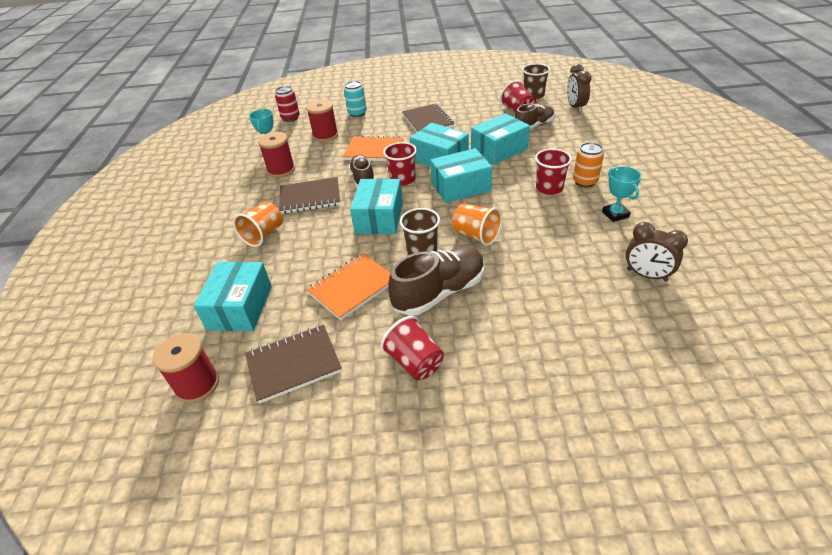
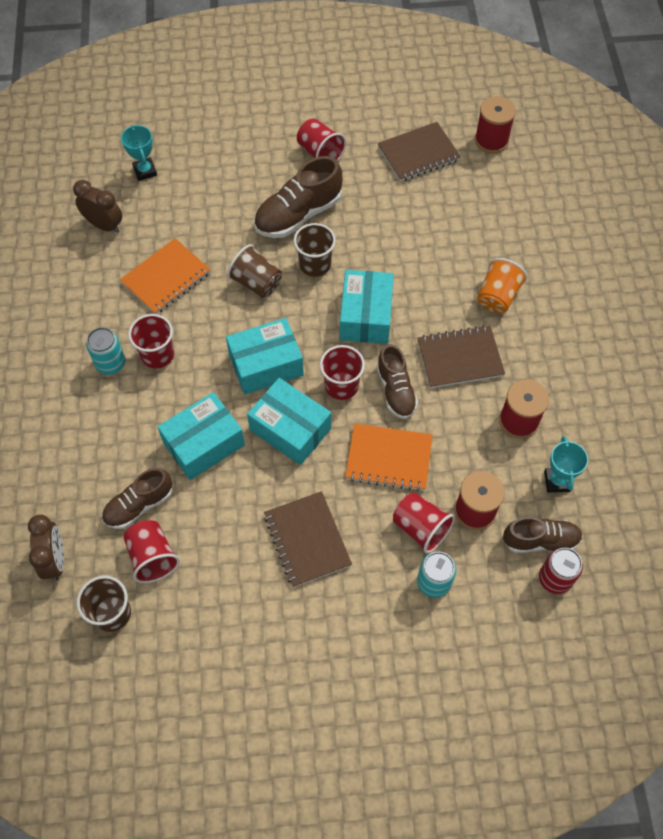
camera: 175 degrees right, 20 degrees up
turquoise box [193,261,272,331] -> none
orange notebook [306,253,391,320] -> orange notebook moved to [120,238,211,314]
orange cup [452,203,502,246] -> brown cup [227,244,282,298]
orange can [573,142,604,188] -> turquoise can [86,327,125,375]
turquoise trophy [602,166,641,222] -> turquoise trophy moved to [121,125,157,181]
none -> red cup [393,492,455,553]
none -> brown shoe [503,517,583,553]

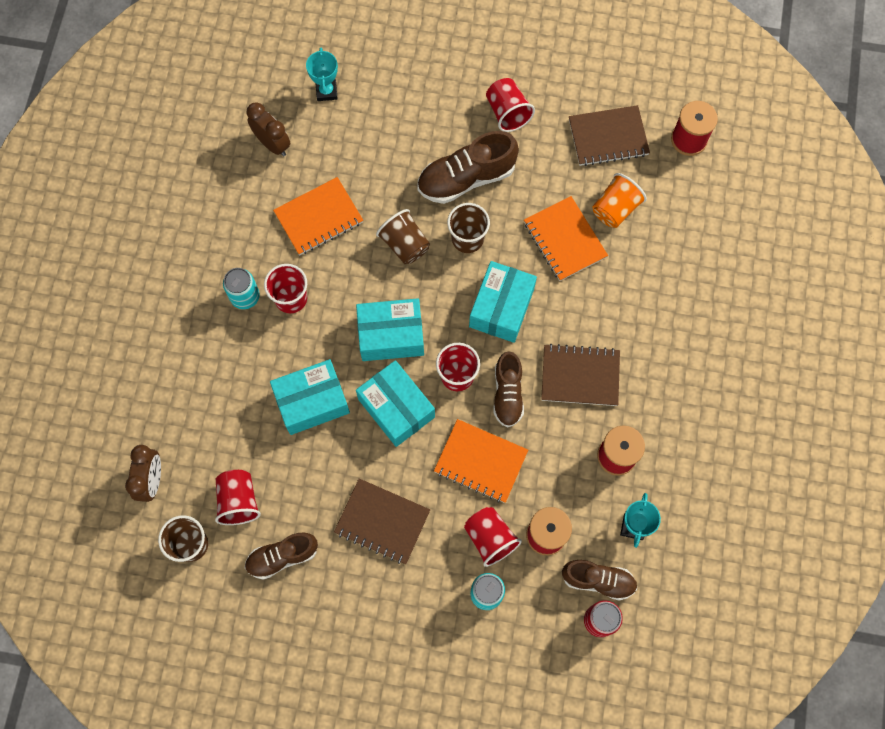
camera: 15 degrees right, 10 degrees up
brown shoe [102,468,172,529] -> brown shoe moved to [245,533,318,580]
brown notebook [264,491,352,588] -> brown notebook turned 60 degrees counterclockwise [334,478,430,564]
orange cup [477,258,528,313] -> orange cup moved to [592,173,647,228]
none -> orange notebook [524,196,608,281]

